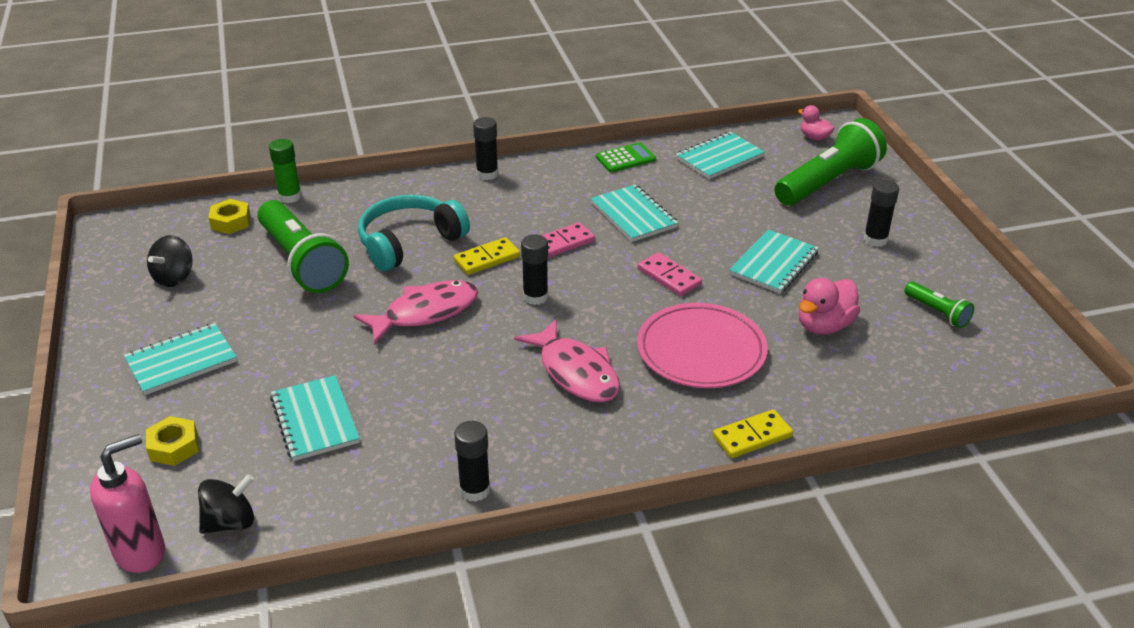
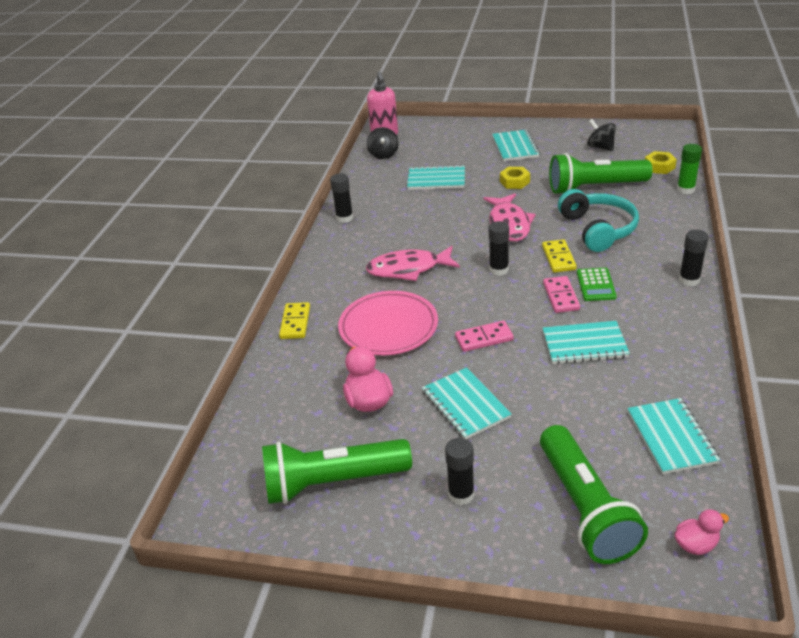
camera: 120 degrees right, 0 degrees up
yellow nut [146,416,199,466] -> yellow nut moved to [500,167,530,189]
green calculator [596,143,656,172] -> green calculator moved to [577,268,617,301]
green flashlight [904,282,974,328] -> green flashlight [262,439,412,504], size x2.12

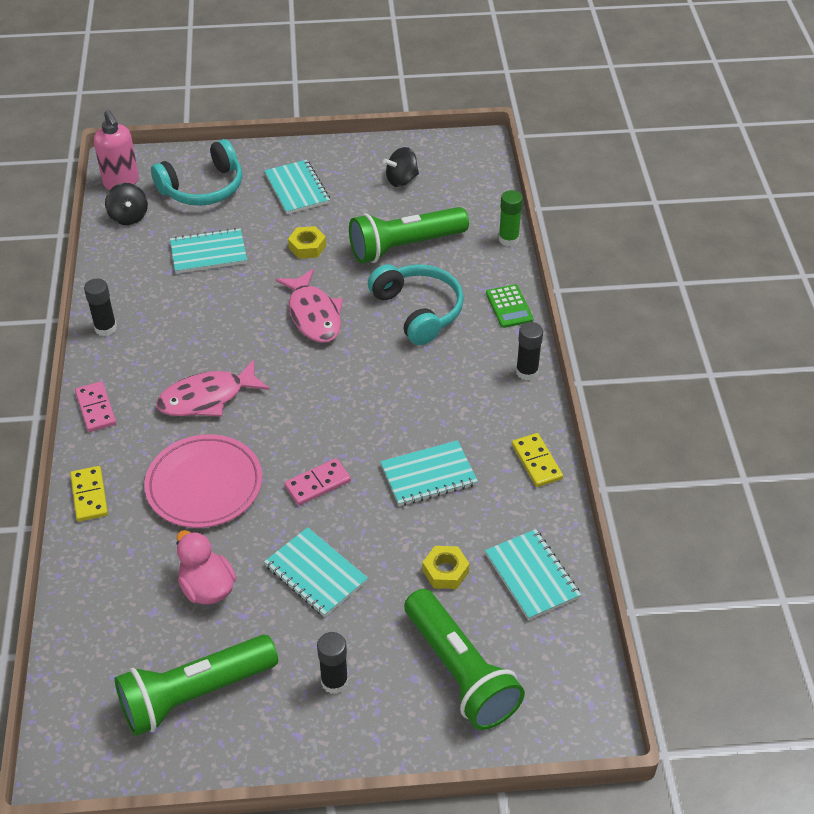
camera: 20 degrees left, 10 degrees up
black glue stick [489,221,509,276] -> none
yellow domino [542,239,577,273] -> yellow domino moved to [512,433,563,487]
pink domino [543,276,580,313] -> pink domino moved to [75,381,116,432]
green calculator [577,268,617,301] -> green calculator moved to [486,284,534,328]
black spinning top [587,119,616,151] -> black spinning top turned 60 degrees counterclockwise [383,147,419,187]
yellow nut [645,151,677,174] -> yellow nut moved to [422,546,470,589]
pink duck [675,509,729,555] -> none
none -> turquoise headphones [151,139,242,206]

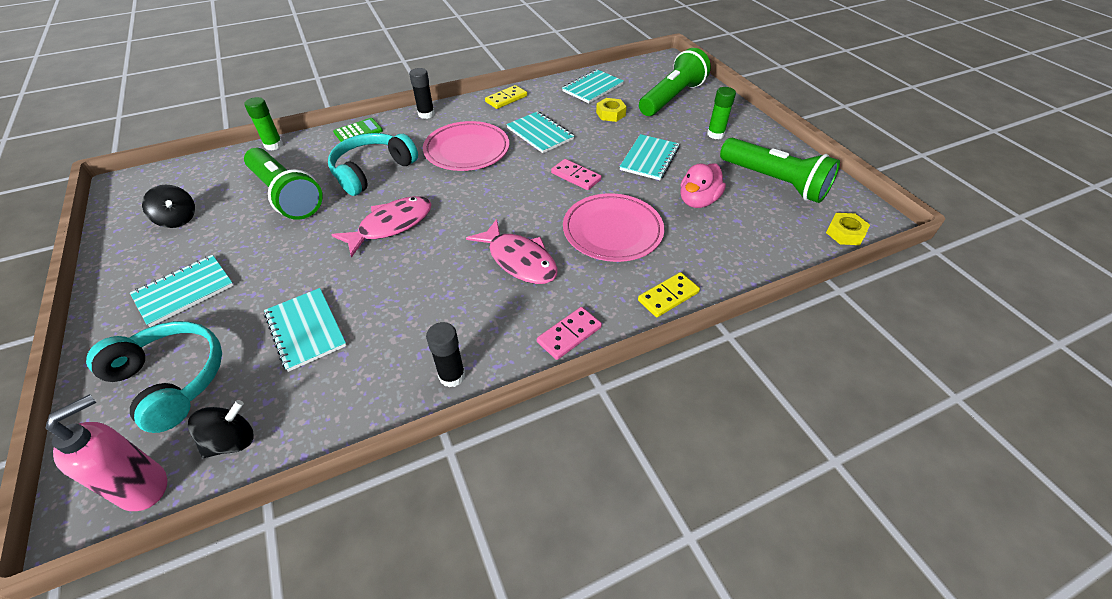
camera: 110 degrees left, 0 degrees up
yellow nut [288,226,326,259] -> yellow nut moved to [826,213,870,245]
black glue stick [317,632,348,694] -> green glue stick [707,87,736,139]
none -> pink plate [423,121,509,171]

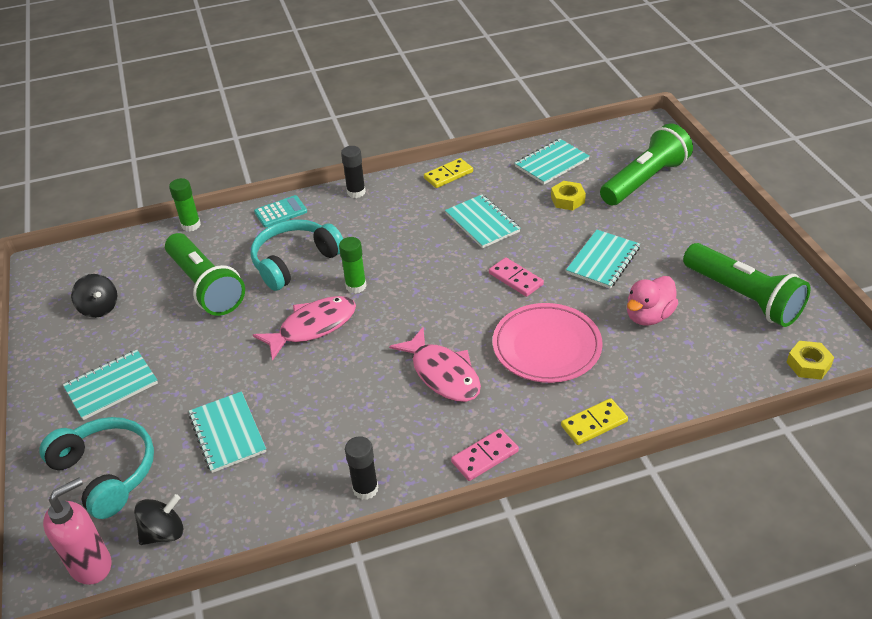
camera: 10 degrees right, 5 degrees down
green calculator [333,118,383,142] -> turquoise calculator [254,195,307,227]
pink plate [423,121,509,171] -> none
green glue stick [707,87,736,139] -> green glue stick moved to [339,237,367,294]

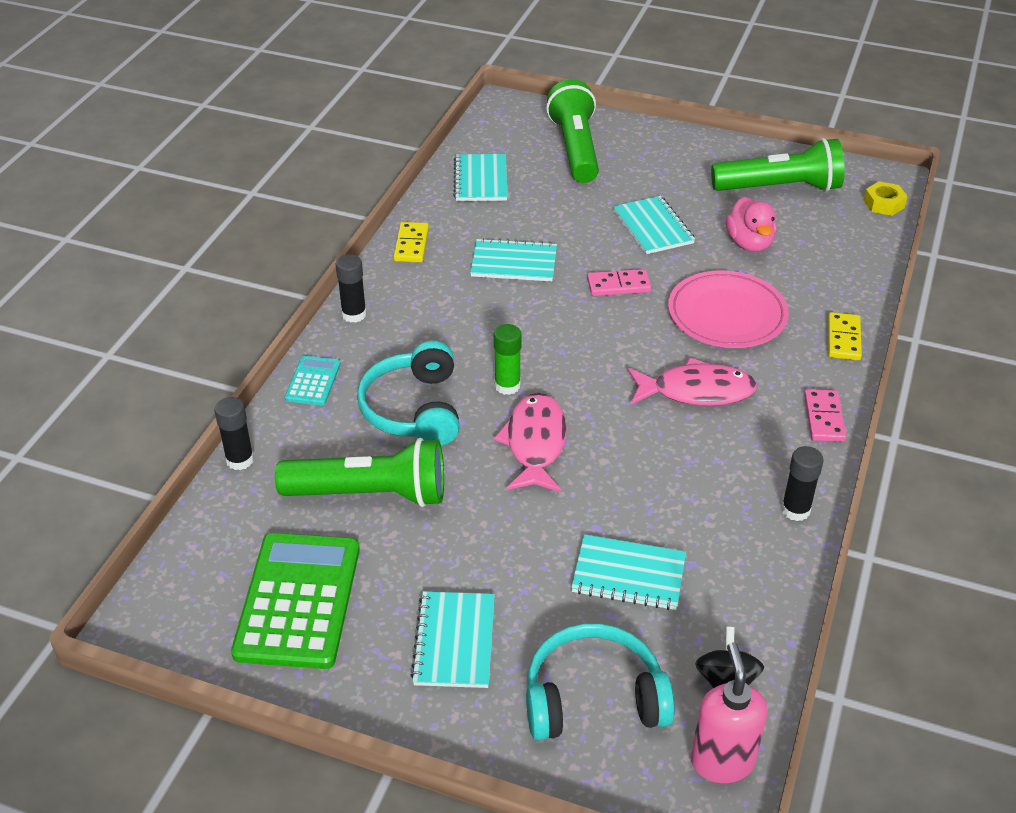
camera: 55 degrees left, 0 degrees up
black spinning top [71,274,117,318] -> green calculator [231,533,360,669]
green glue stick [169,178,201,232] -> black glue stick [214,397,254,470]
yellow nut [551,181,586,211] -> none

